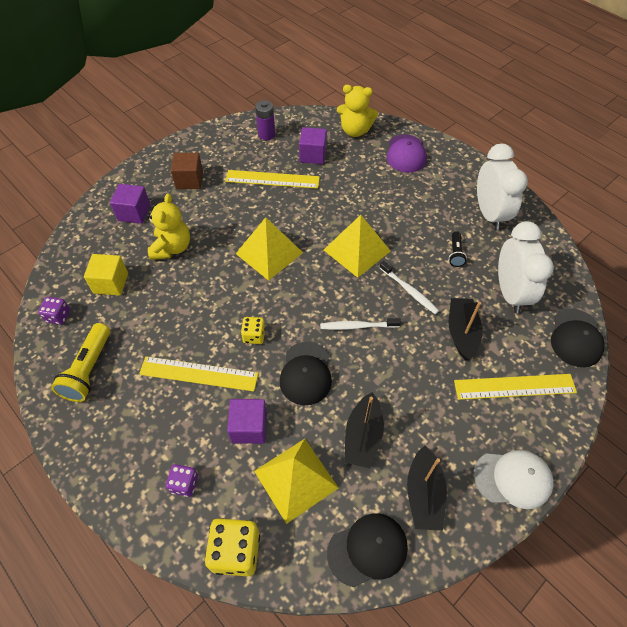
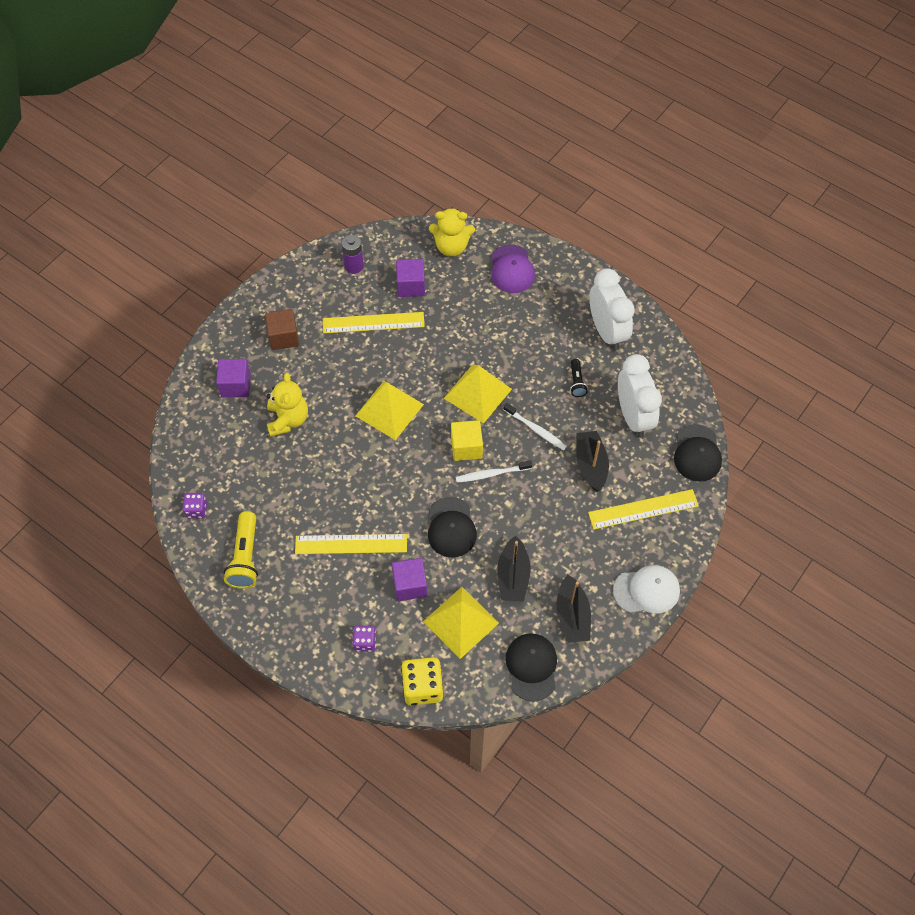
camera: 10 degrees left, 5 degrees up
yellow cube [84,254,128,295] -> yellow cube moved to [451,420,483,461]
yellow dice [241,317,265,344] -> none
black cap [327,514,408,587] -> black cap turned 60 degrees counterclockwise [506,633,557,702]

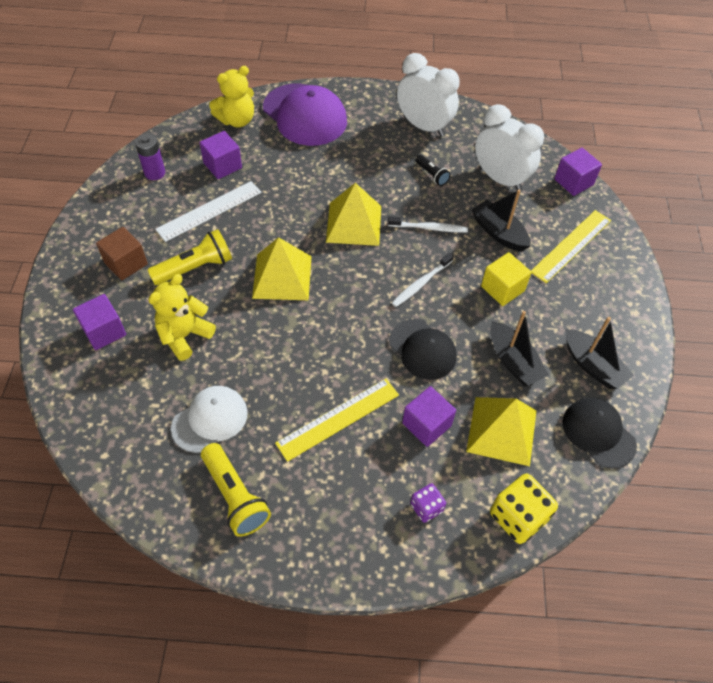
camera: 35 degrees left, 5 degrees down
purple dice [182,493,207,518] -> none
yellow teddy bear [267,373,308,437] -> yellow teddy bear turned 105 degrees counterclockwise [148,274,216,361]
yellow ruler [323,312,425,333] -> white ruler [155,181,262,242]
yellow cube [451,420,483,461] -> yellow cube moved to [481,252,532,306]
purple cap [491,245,535,293] -> purple cap [263,84,347,146], size x1.58
white cap [613,565,680,613] -> white cap moved to [171,386,248,453]
black cap [674,424,722,482] -> purple cube [554,148,602,196]
none -> yellow flashlight [148,229,232,285]

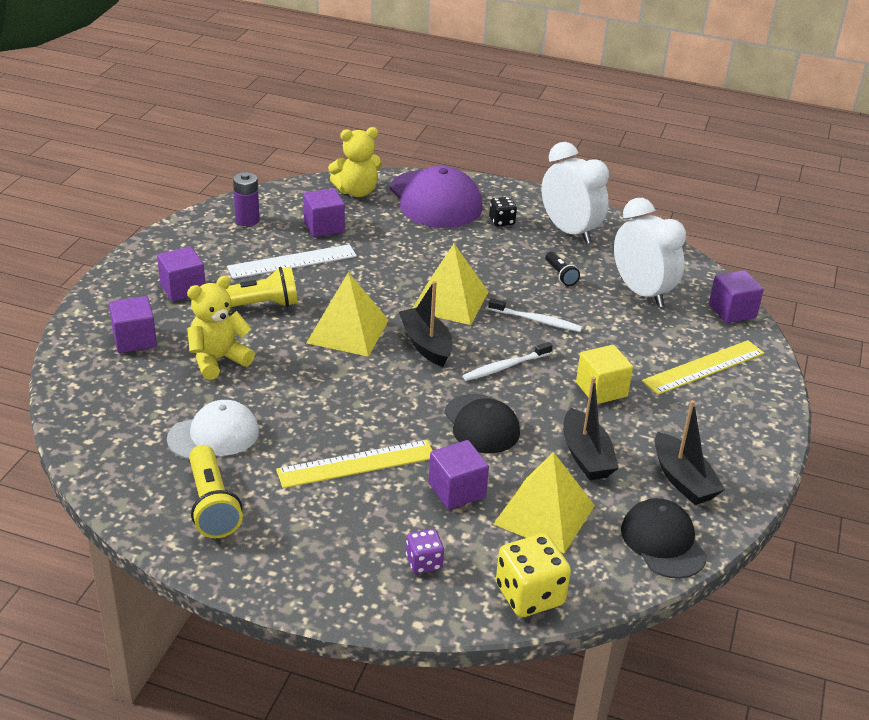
camera: 15 degrees right, 20 degrees down
brown cube [96,227,148,280] -> purple cube [157,247,205,302]
black boat [472,190,531,252] -> black boat moved to [399,281,452,367]
none -> black dice [489,197,517,226]

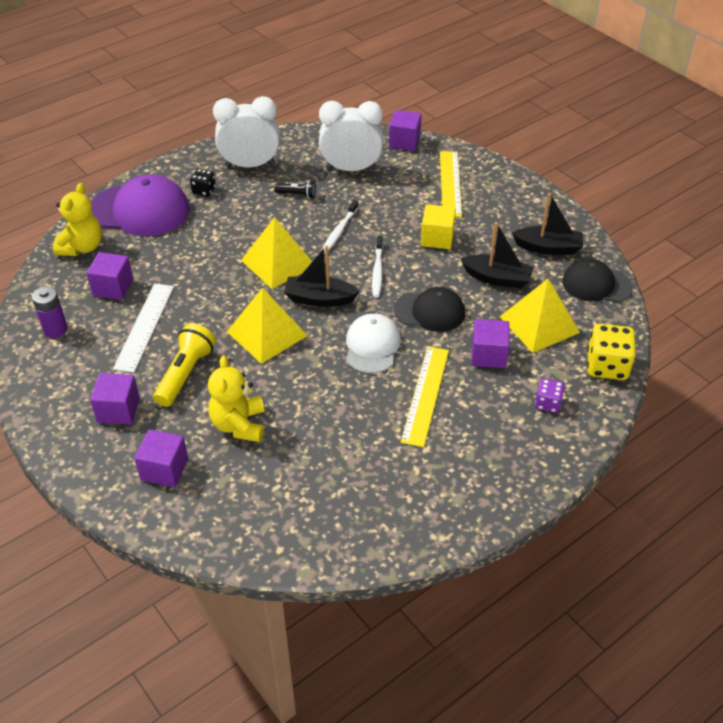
camera: 55 degrees left, 10 degrees up
white cap [167,400,259,459] -> white cap moved to [346,313,401,373]
yellow flashlight [189,445,243,538] -> none
white toothbrush [488,298,582,332] -> white toothbrush turned 150 degrees clockwise [321,200,358,254]

